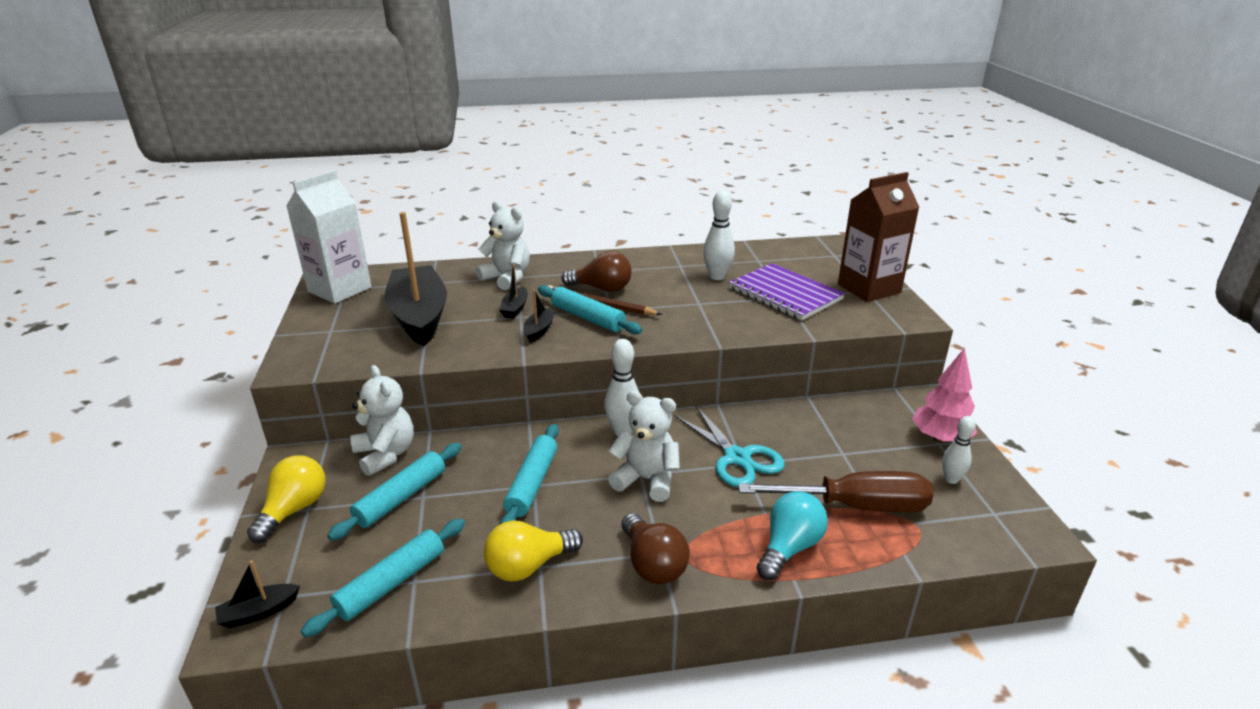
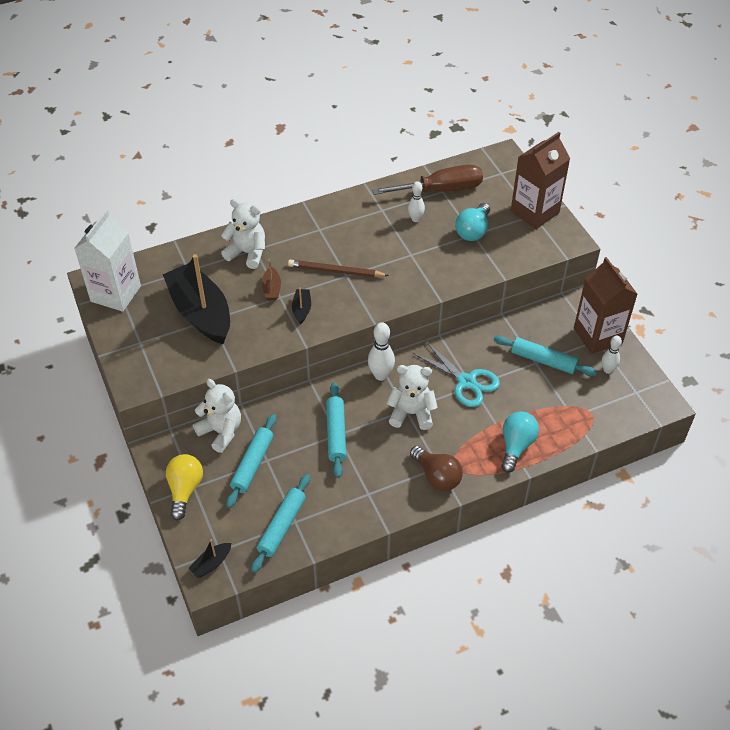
camera: 15 degrees left, 20 degrees up
yellow light bulb [484,521,583,582] -> none
black boat [499,264,528,318] -> brown boat [262,259,281,301]
turquoise rolling pin [538,285,643,335] -> turquoise rolling pin moved to [494,335,597,376]
brown light bulb [562,251,632,292] -> none
white bowling pin [703,190,735,280] -> white bowling pin [408,181,425,222], size x0.67
purple notebook [729,263,845,320] -> turquoise light bulb [455,203,490,241]
brown screwdriver [738,471,934,512] -> brown screwdriver moved to [372,165,483,195]
pink tree [912,348,977,443] -> brown carton [574,257,637,354]

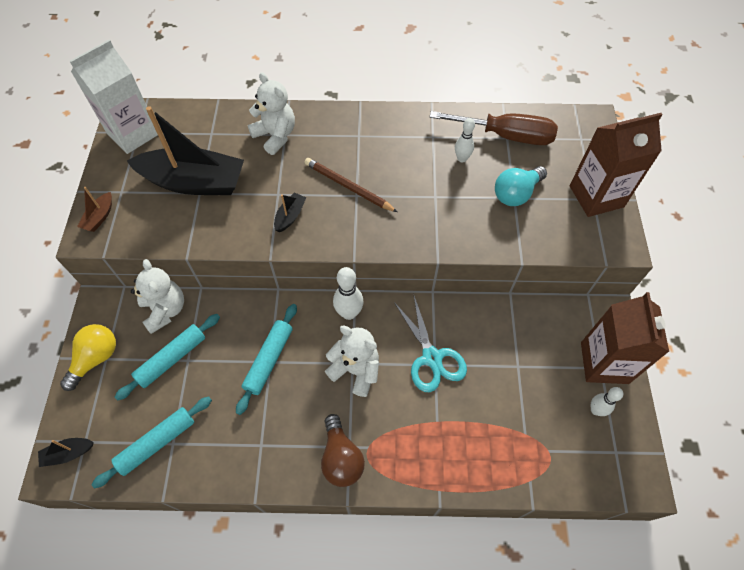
camera: 25 degrees right, 10 degrees up
black boat [163,254,230,344] -> black boat turned 105 degrees clockwise [127,106,244,195]
brown boat [262,259,281,301] -> brown boat moved to [77,187,112,232]
turquoise rolling pin [494,335,597,376] -> none
turquoise light bulb [501,411,539,473] -> none

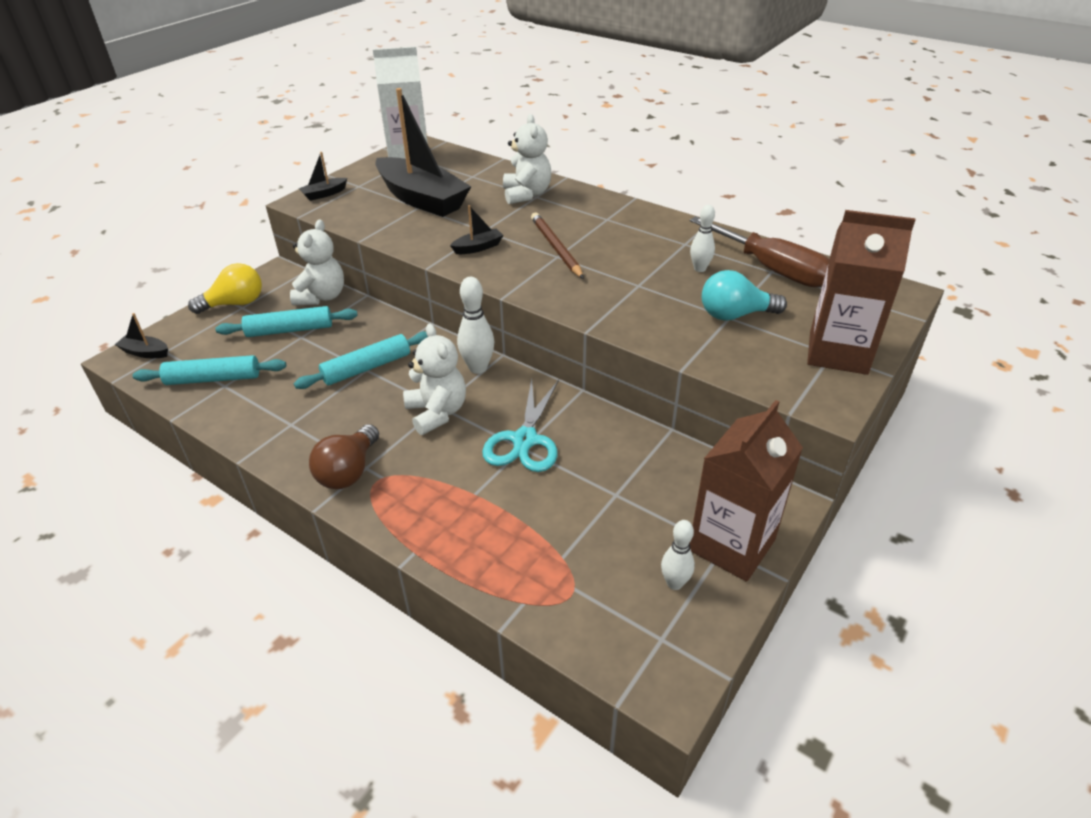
camera: 35 degrees right, 20 degrees down
brown boat [77,187,112,232] -> black boat [299,152,347,201]

